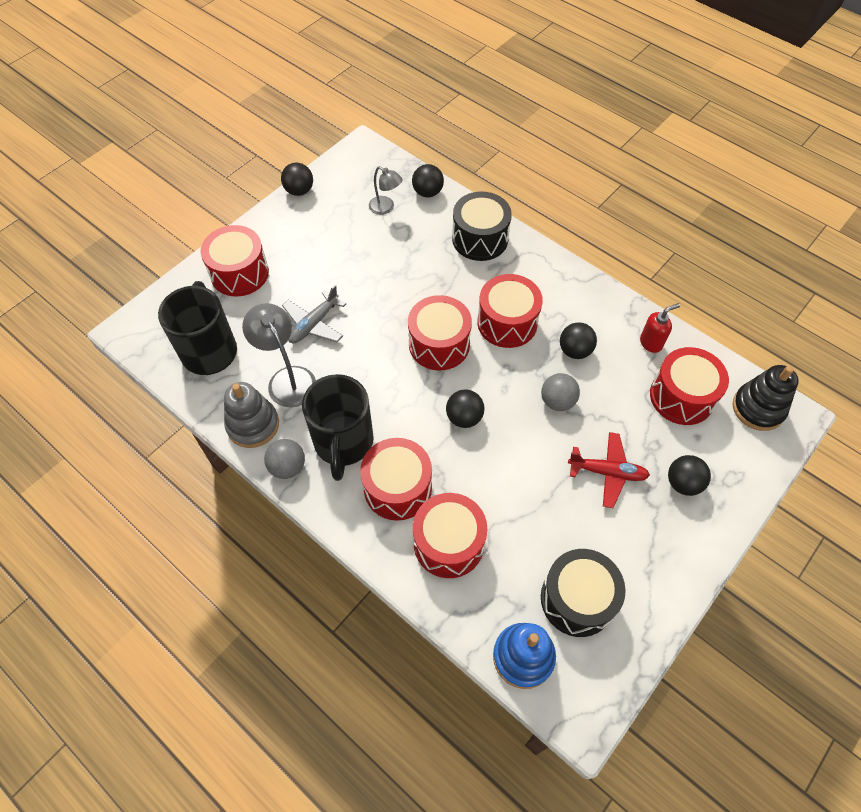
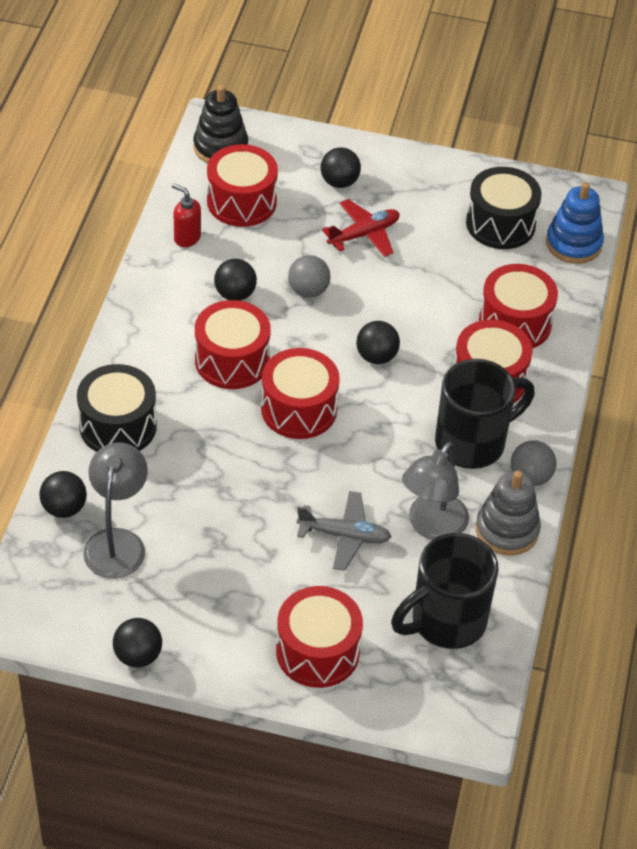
camera: 120 degrees left, 10 degrees down
grey lamp [369,166,403,215] -> grey lamp [83,442,148,579], size x1.64
red plane [568,432,650,508] -> red plane turned 75 degrees clockwise [322,199,400,257]

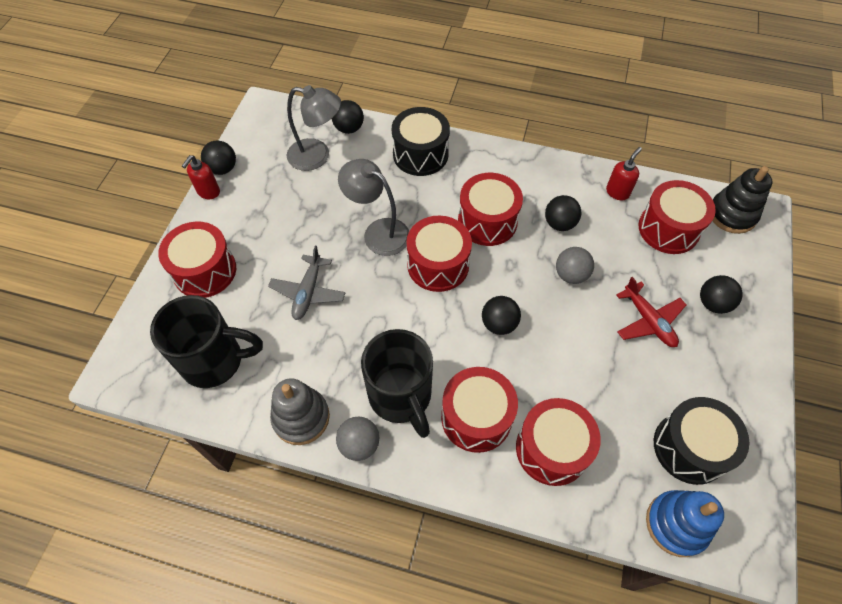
camera: 95 degrees right, 10 degrees up
black mug [391,533,499,649] -> black mug turned 120 degrees clockwise [150,295,263,388]
grey lamp [402,441,469,540] -> grey lamp moved to [338,159,409,256]
none -> red soap dispenser [182,155,220,199]

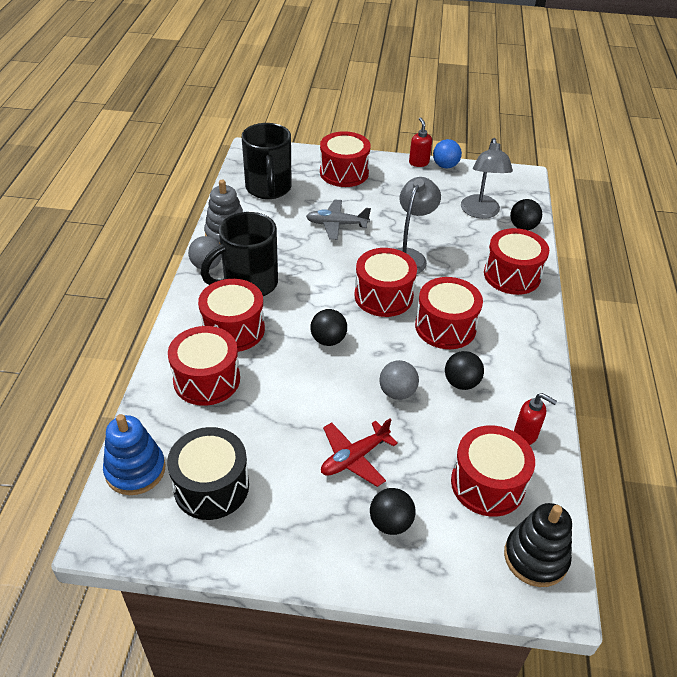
camera: 80 degrees right, 15 degrees down
red soap dispenser [182,155,220,199] -> red soap dispenser turned 60 degrees clockwise [409,117,432,167]
black ball [201,141,236,175] -> blue ball [433,139,462,168]
black drum [392,107,450,176] -> red drum [484,228,549,295]

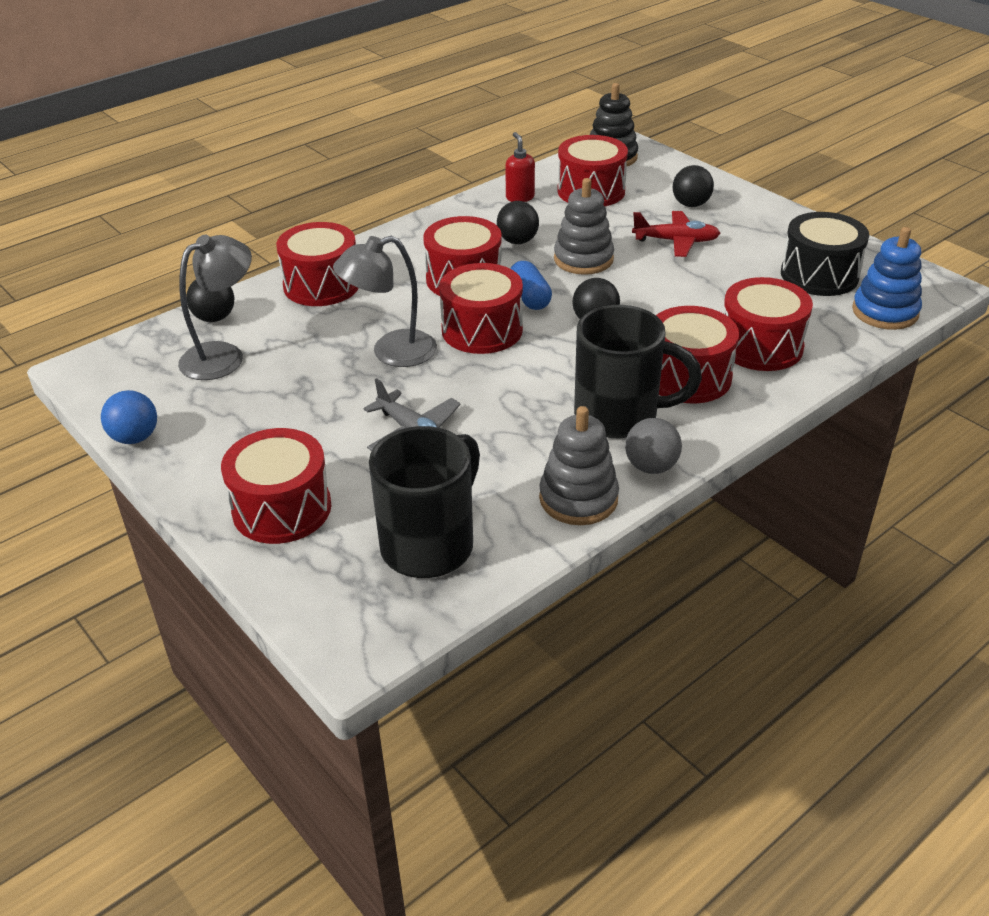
camera: 135 degrees left, 5 degrees down
grey ball [379,360,419,400] -> grey stacking toy [554,178,614,275]
red soap dispenser [409,117,432,167] -> none
none -> blue capsule [510,261,552,310]

